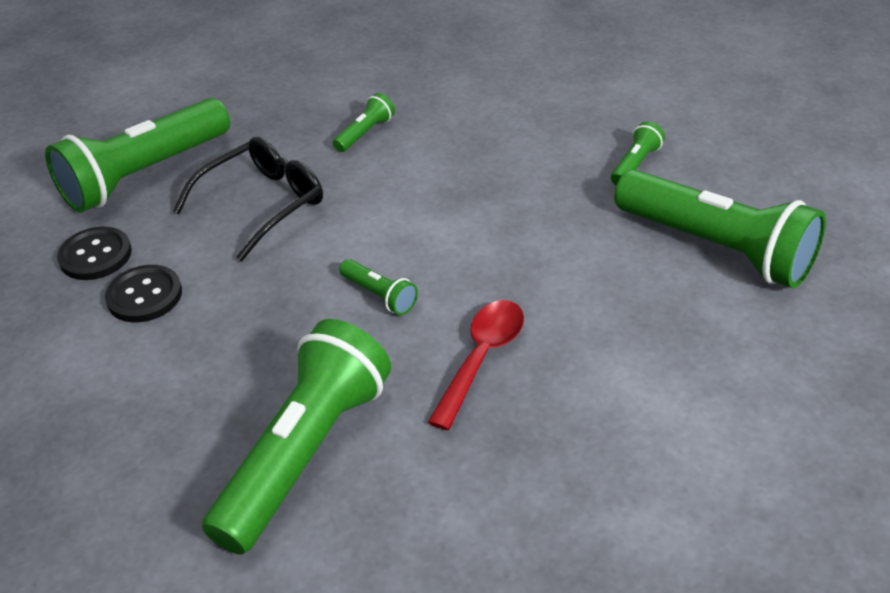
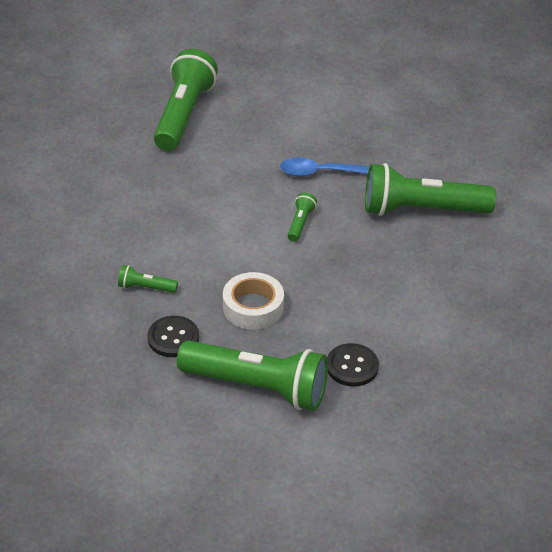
camera: 120 degrees left, 0 degrees up
black button [105,265,182,322] -> black button moved to [147,316,199,357]
black glasses [173,137,323,261] -> white tape [223,272,284,330]
red spoon [428,300,524,430] -> blue spoon [280,157,370,177]
green flashlight [611,122,665,185] -> none

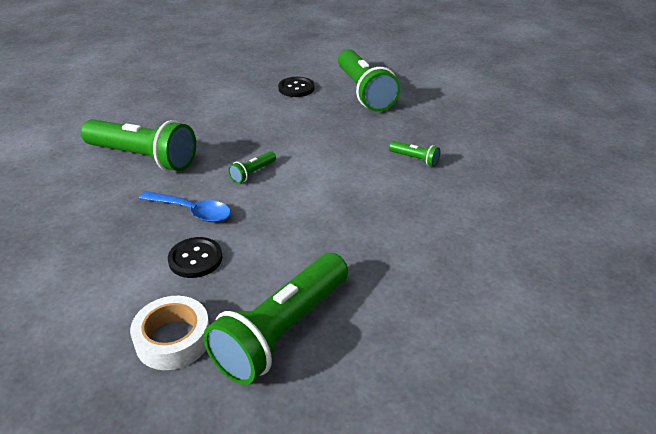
camera: 155 degrees left, 5 degrees down
black button [147,316,199,357] -> black button moved to [168,237,223,278]
green flashlight [177,341,328,411] -> green flashlight turned 150 degrees counterclockwise [338,49,400,112]
white tape [223,272,284,330] -> white tape moved to [130,296,210,370]

